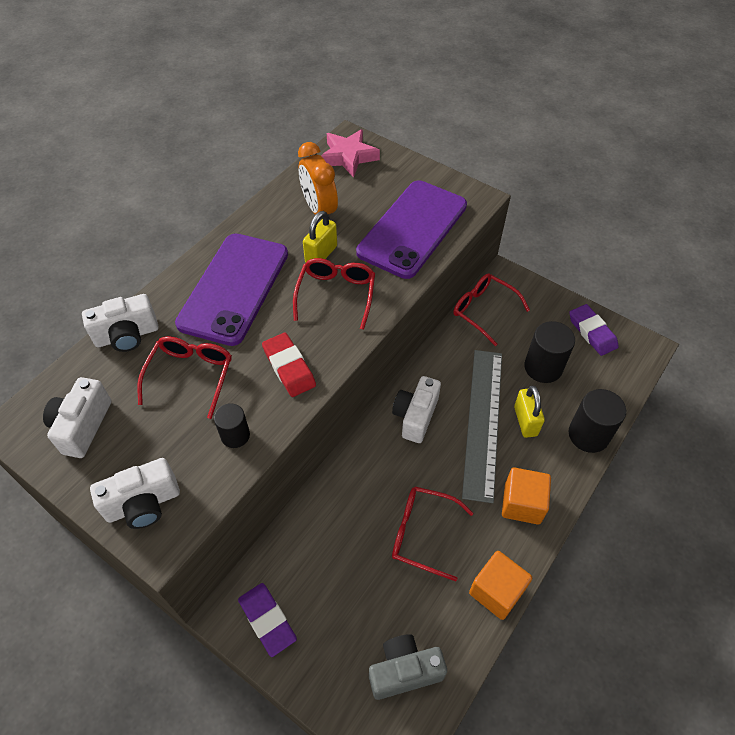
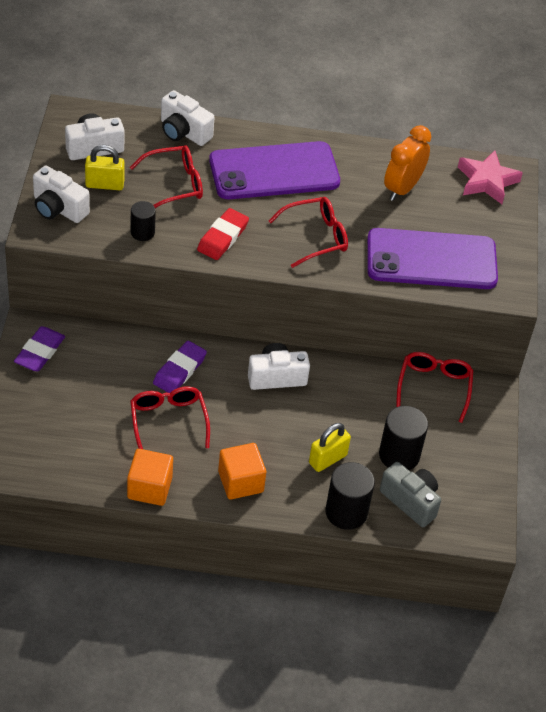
camera: 55 degrees right, 5 degrees down
yellow padlock [303,211,337,262] -> yellow padlock moved to [85,145,124,190]
grey camera [369,634,447,700] -> grey camera moved to [380,462,441,527]
grey ruler [462,350,502,503] -> none
purple eraser [569,304,619,356] -> purple eraser moved to [153,341,207,393]

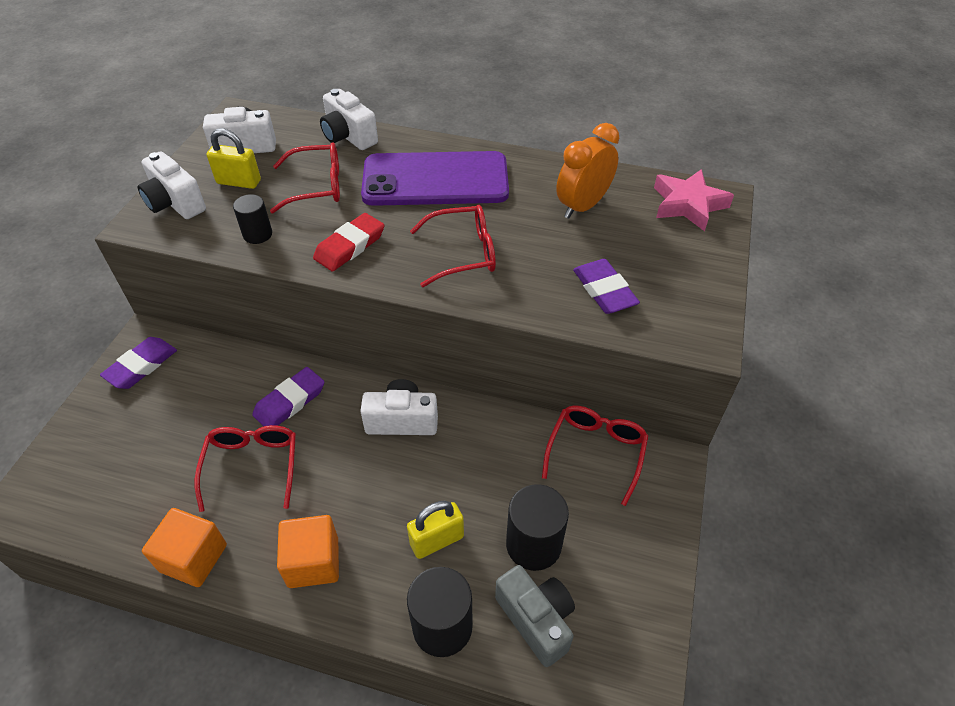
camera: 15 degrees right, 0 degrees up
purple phone [367,228,498,289] -> purple eraser [573,259,640,314]

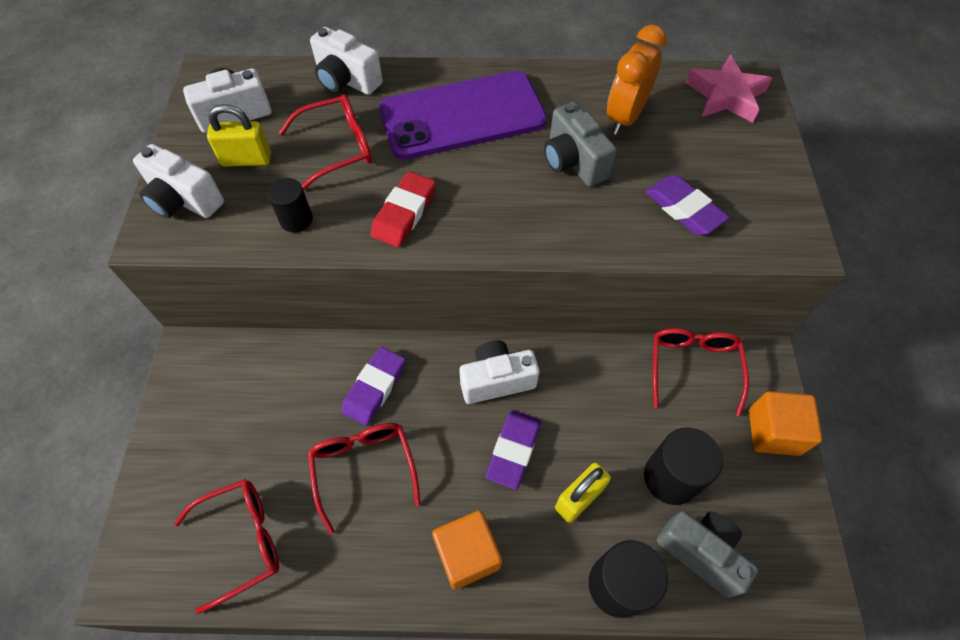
camera: 15 degrees left, 10 degrees up
purple eraser [100,337,177,389] -> purple eraser moved to [486,410,541,489]
orange cube [142,508,227,587] -> orange cube moved to [749,391,823,456]
red glasses [410,205,496,287] -> red glasses moved to [174,479,279,614]
none -> grey camera [544,102,617,187]

